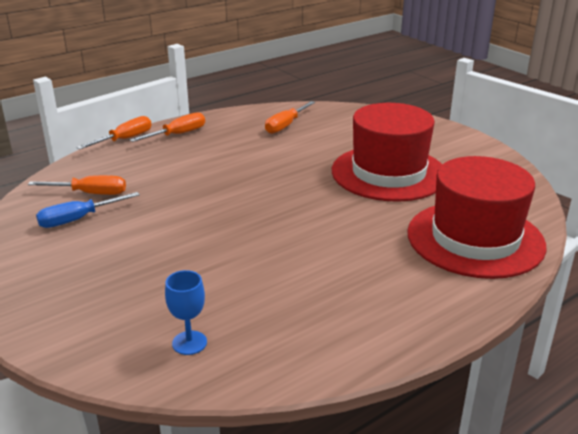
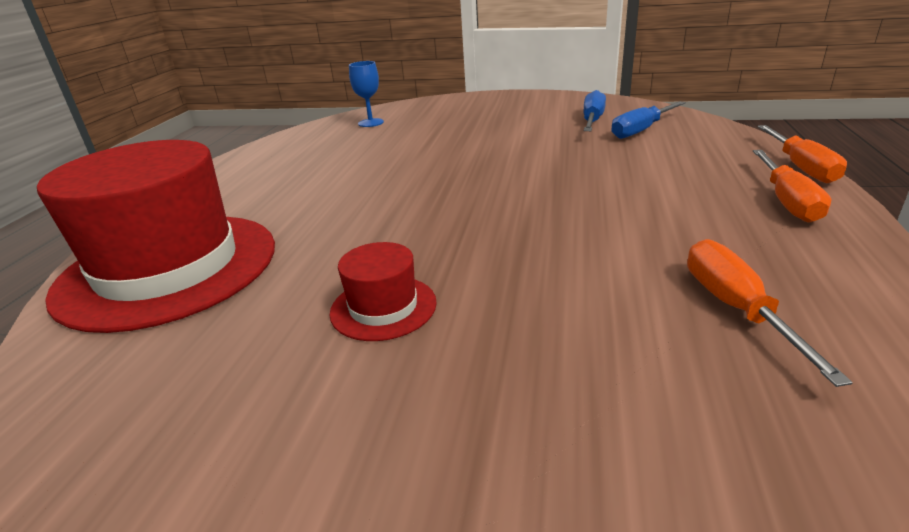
camera: 140 degrees right, 0 degrees up
orange screwdriver [28,175,126,195] -> blue screwdriver [611,101,686,139]
red hat [332,103,442,202] -> red hat [329,242,437,341], size x0.43

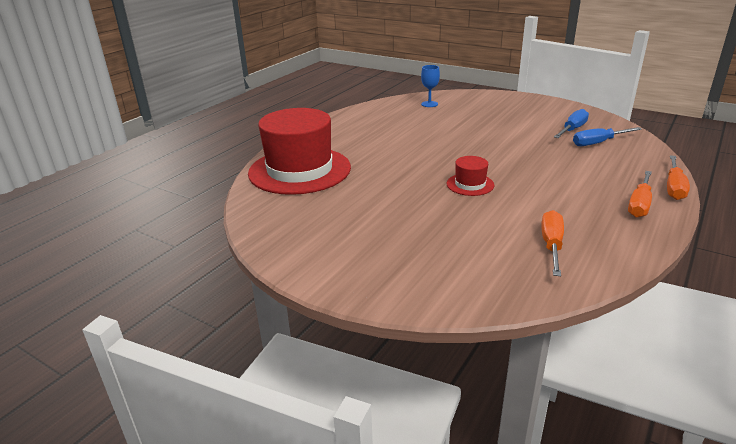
camera: 20 degrees right, 0 degrees up
red hat [329,242,437,341] -> red hat moved to [447,156,494,196]

